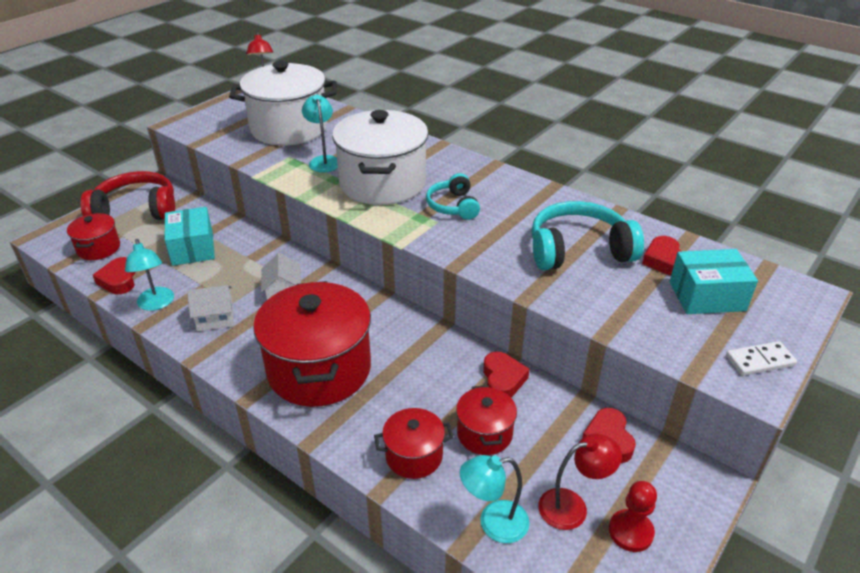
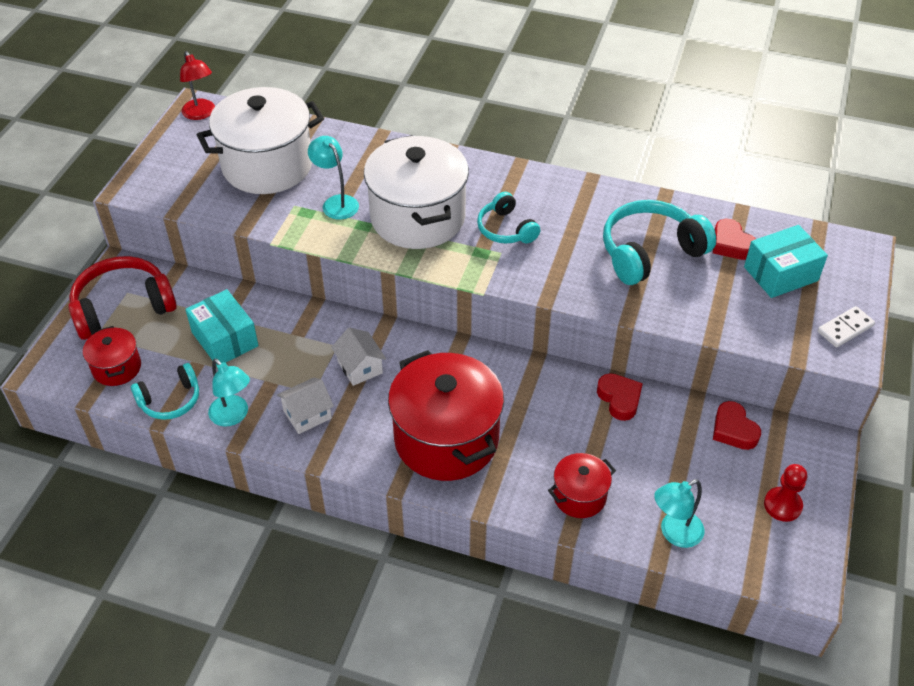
camera: 20 degrees left, 10 degrees up
red heart [93,257,135,294] -> turquoise headphones [131,363,199,420]
red pot [456,385,517,455] -> none
red lamp [538,433,622,530] -> none

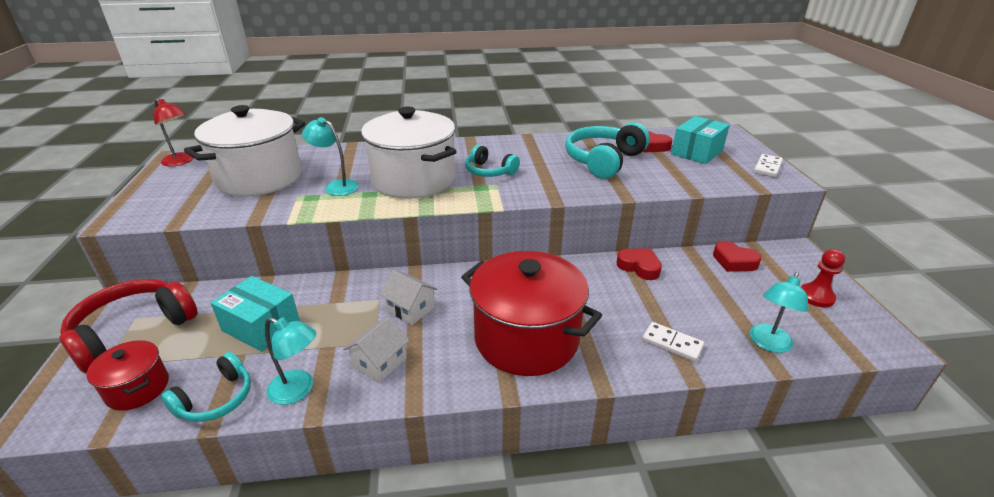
camera: 25 degrees left, 15 degrees down
red pot [548,453,616,518] -> white domino [642,322,704,362]

